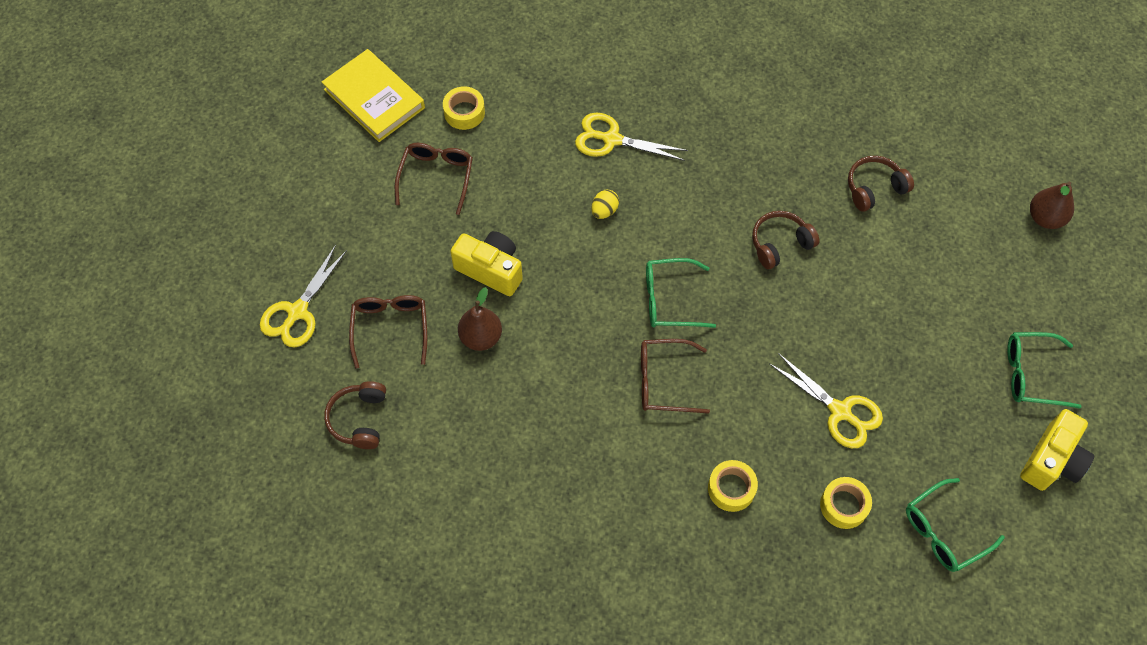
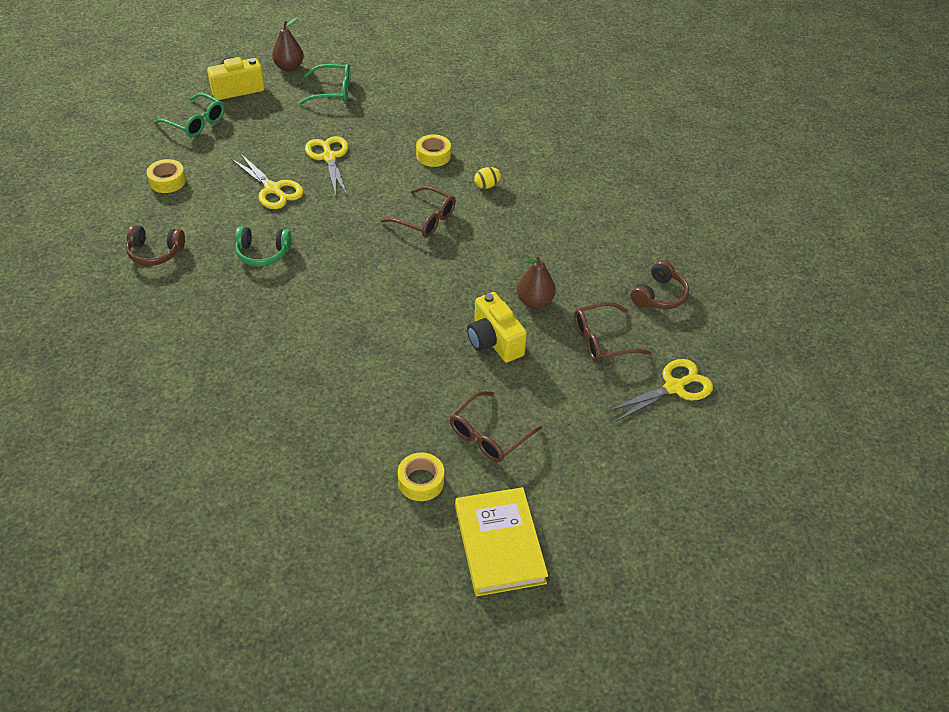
camera: 150 degrees left, 15 degrees down
brown glasses [349,295,427,369] -> brown glasses turned 45 degrees clockwise [574,302,651,362]
yellow scissors [575,113,688,161] -> yellow scissors moved to [231,153,304,209]
yellow egg [591,190,619,219] -> yellow egg moved to [474,167,501,189]
green glasses [646,258,716,328] -> none
brown headphones [752,211,820,269] -> green headphones [235,227,292,266]
yellow tape [820,477,872,529] -> yellow tape moved to [146,159,186,193]
brown pear [1030,182,1074,229] -> brown pear moved to [272,18,304,72]

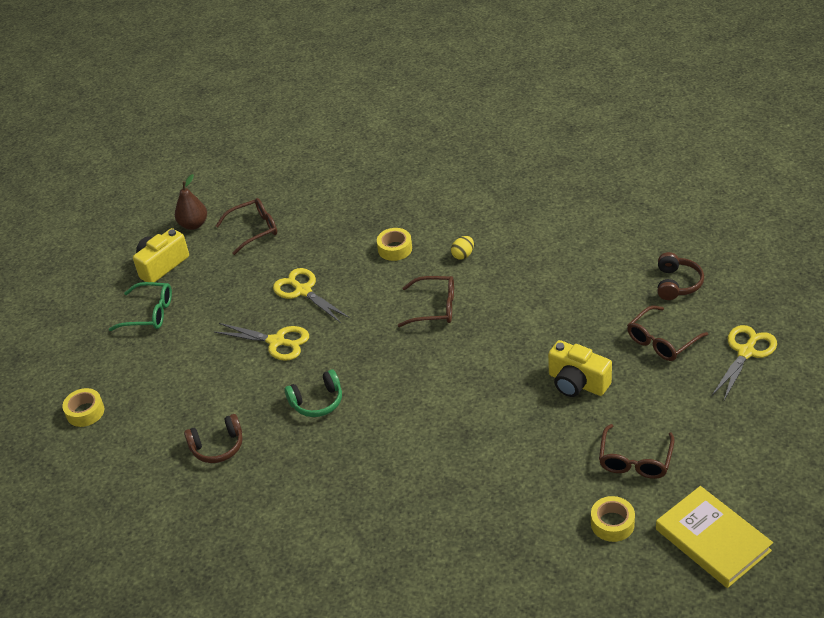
camera: 20 degrees left, 5 degrees down
yellow tape [146,159,186,193] -> yellow tape moved to [62,388,104,427]
green glasses [299,64,350,105] -> brown glasses [216,198,277,255]
brown pear [517,255,556,309] -> none

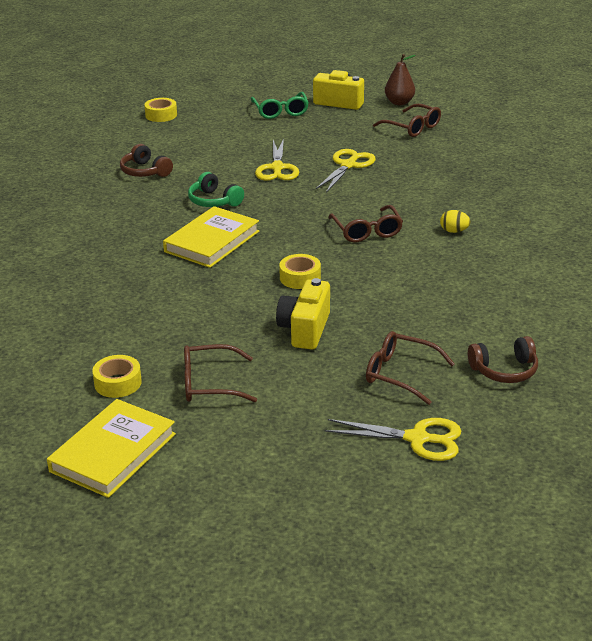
camera: 65 degrees right, 10 degrees down
yellow tape [377,228,412,261] -> yellow tape moved to [279,254,321,289]
none -> yellow book [163,206,259,268]

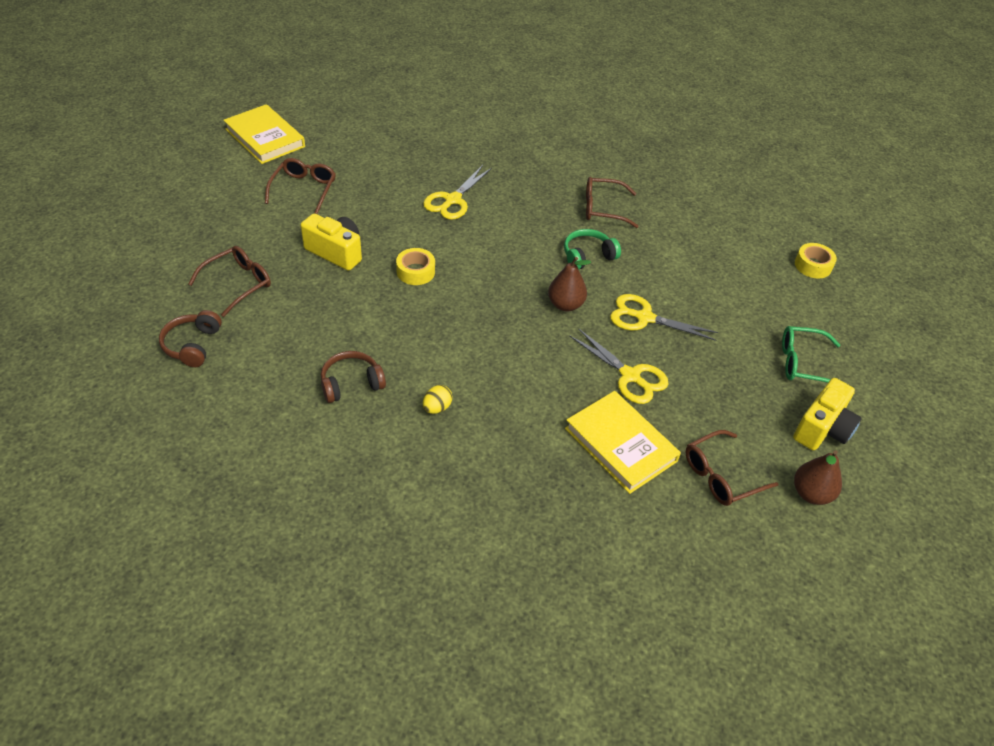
camera: 105 degrees right, 15 degrees up
yellow tape [92,355,142,398] -> none
brown headphones [120,144,173,177] -> brown headphones moved to [321,351,386,403]
yellow book [163,206,259,268] -> yellow book moved to [565,391,681,494]
yellow scissors [325,418,461,461] -> yellow scissors moved to [423,165,492,220]
brown glasses [328,205,403,242] -> brown glasses moved to [586,177,639,228]
none -> brown pear [548,257,591,311]

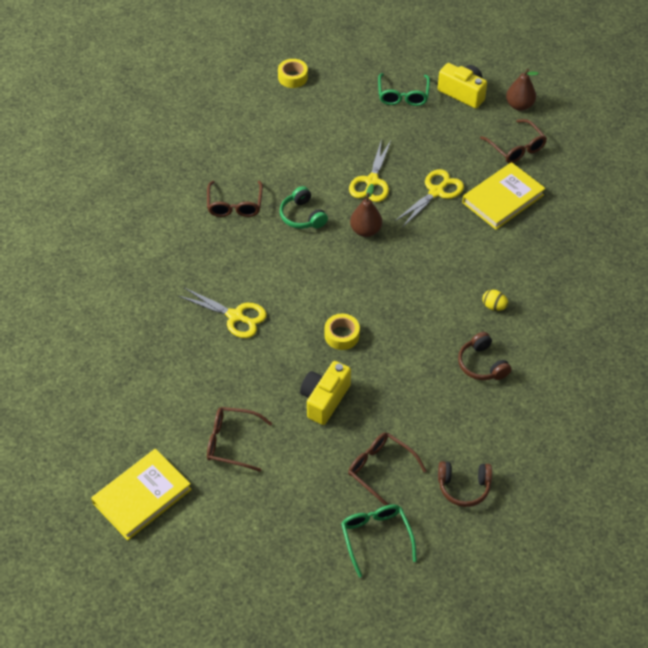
camera: 90 degrees left, 5 degrees up
none -> green glasses [341,505,417,578]

